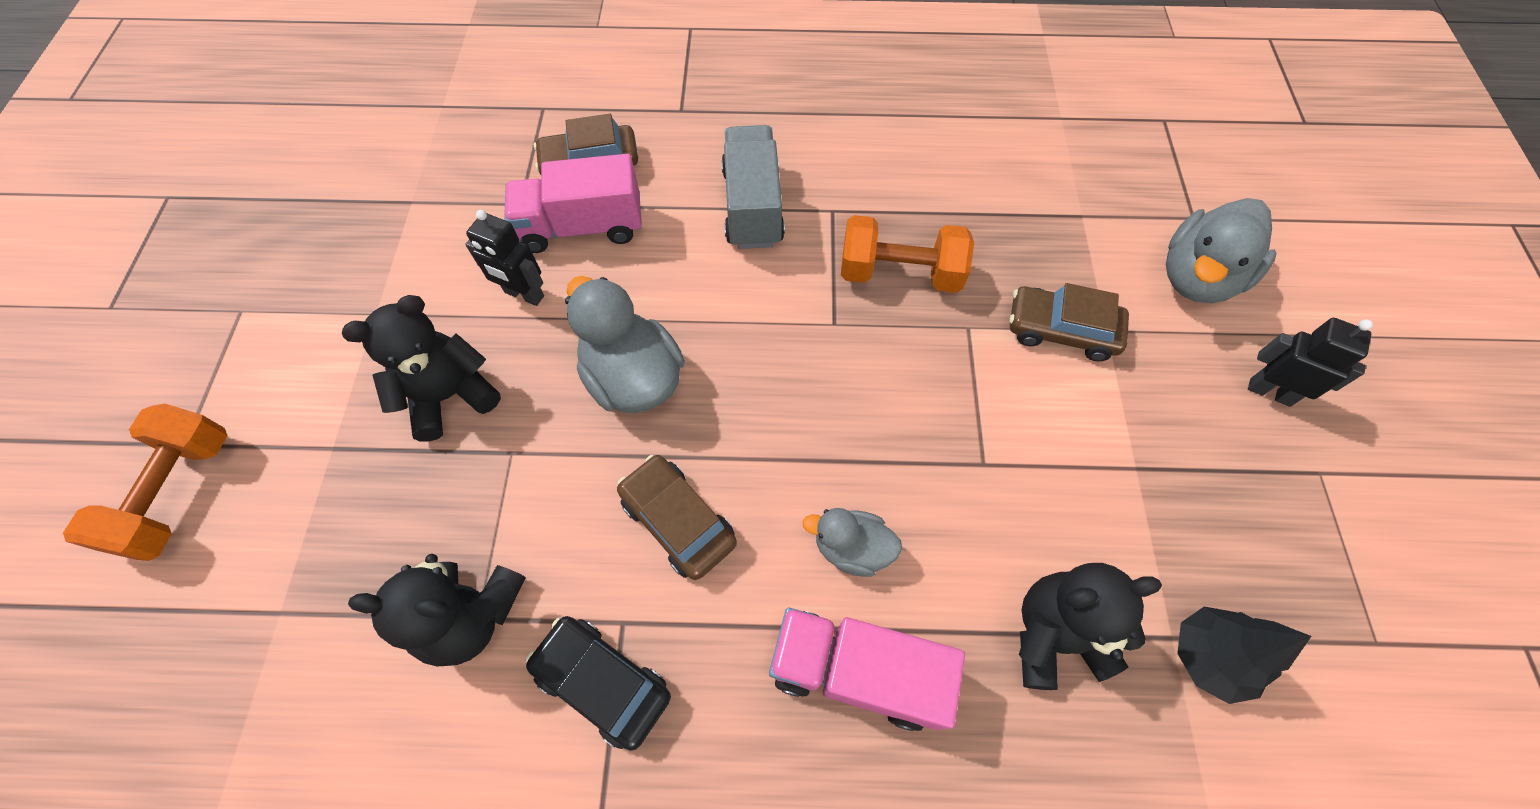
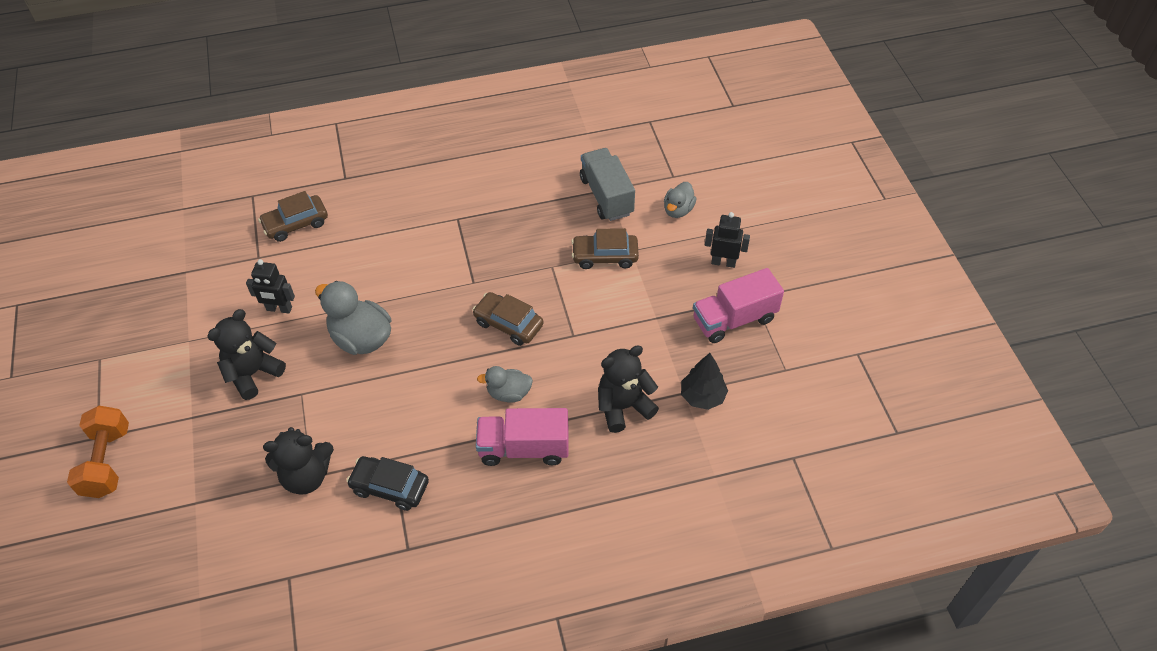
camera: 15 degrees left, 10 degrees down
pink truck [504,154,642,253] -> pink truck moved to [693,268,784,343]
brown car [617,455,737,580] -> brown car moved to [472,292,544,346]
grey truck [721,125,785,249] -> grey truck moved to [580,148,635,221]
orange dumbbell [841,215,974,293] -> none
grey duck [1166,198,1277,303] -> grey duck [664,182,697,218], size x0.59

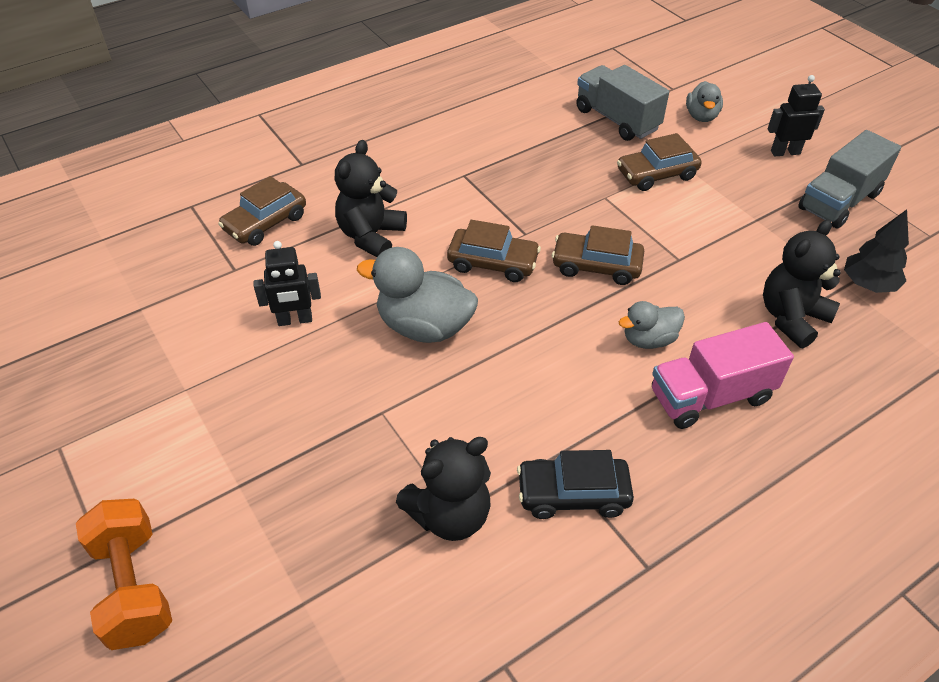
camera: 20 degrees left, 5 degrees down
black teddy bear [207,309,286,400] -> black teddy bear moved to [335,140,407,257]
pink truck [693,268,784,343] -> grey truck [798,130,901,228]
none -> brown car [447,220,541,282]

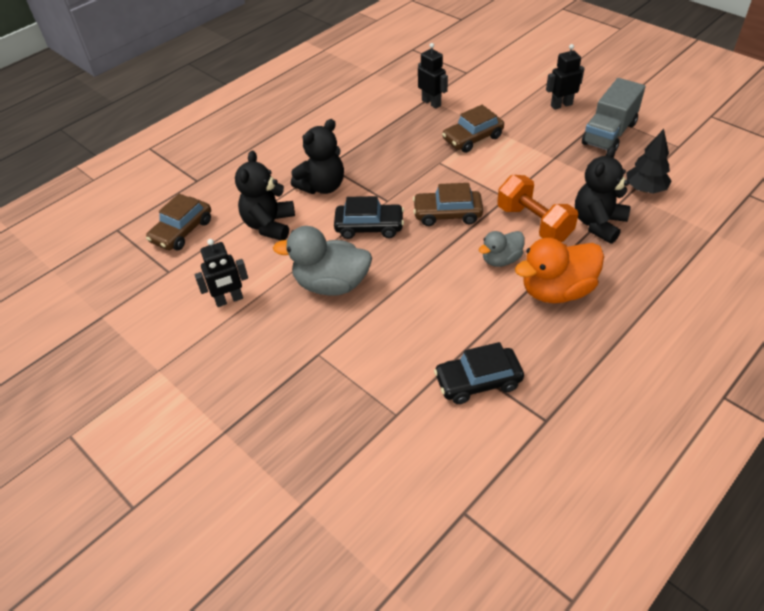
camera: 10 degrees left, 0 degrees up
orange dumbbell [76,499,172,650] -> orange dumbbell moved to [497,175,578,242]
black teddy bear [396,437,491,541] -> black teddy bear moved to [291,119,344,194]
brown car [447,220,541,282] -> black car [334,196,404,239]
grey truck [576,65,669,141] -> black robot [418,43,448,108]
pink truck [652,322,794,429] -> orange duck [515,238,604,303]
grey duck [686,81,723,122] -> none

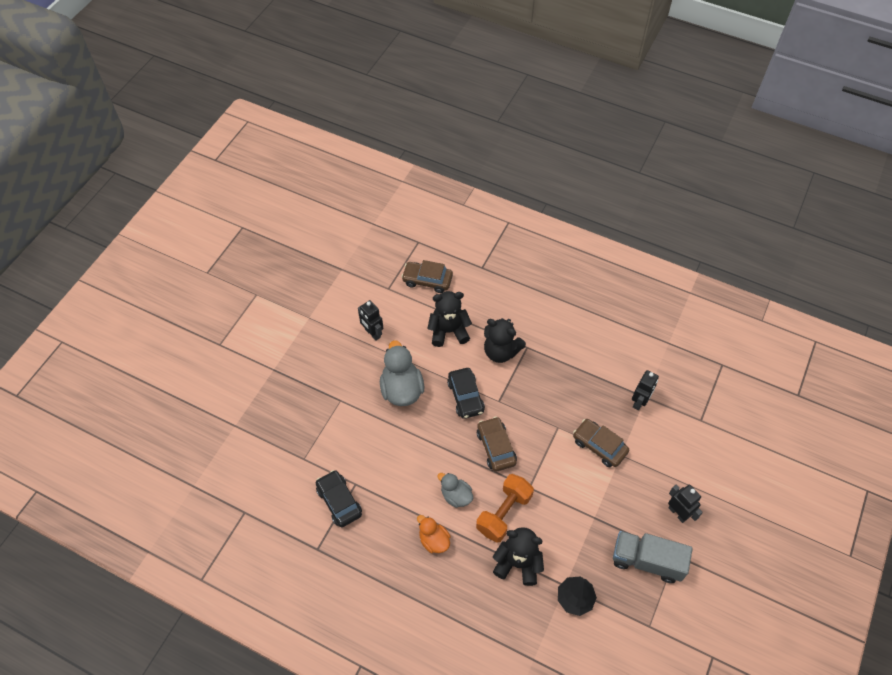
camera: 70 degrees right, 10 degrees up
orange duck [515,238,604,303] -> orange duck [417,515,451,553], size x0.59

